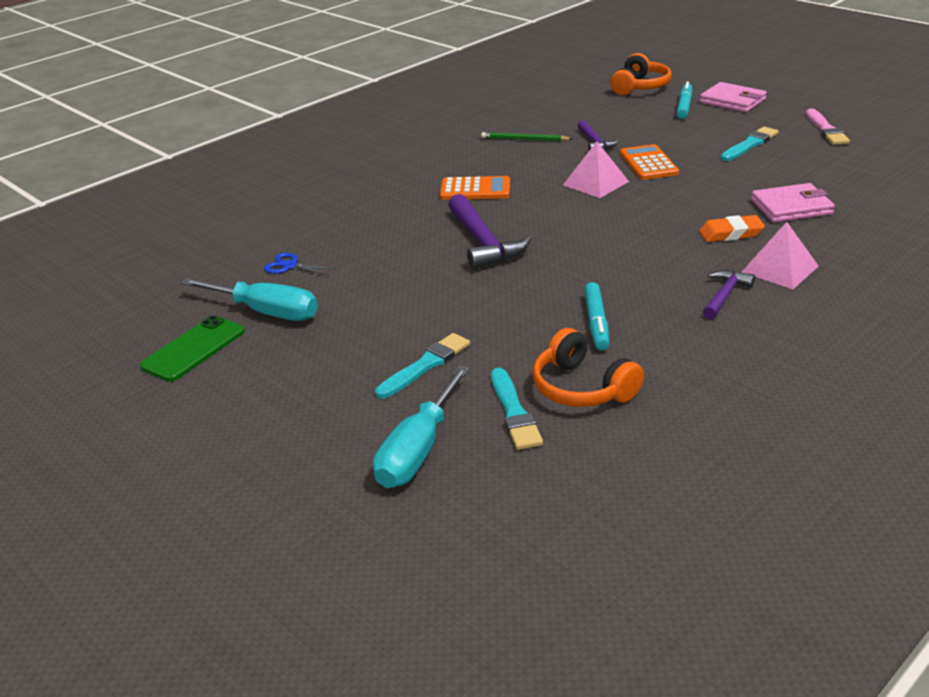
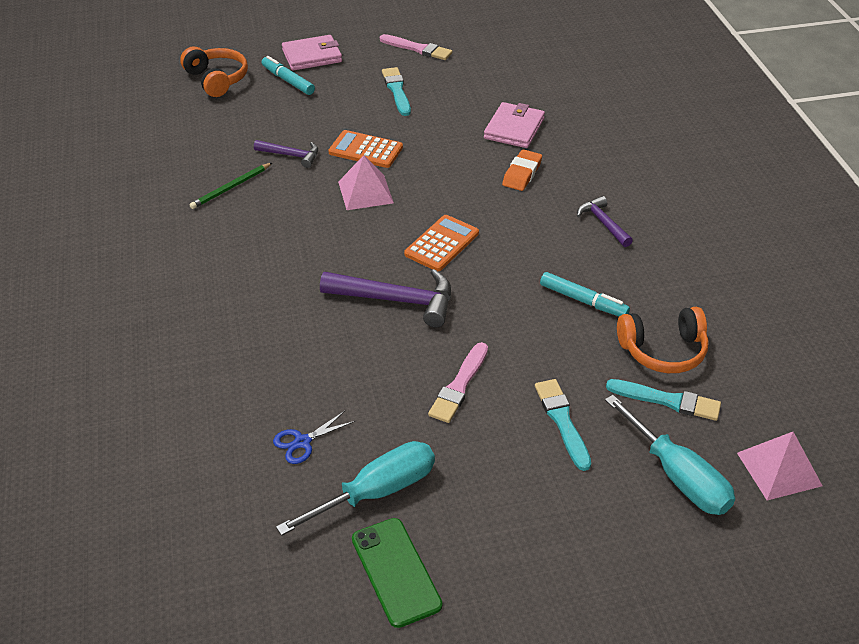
camera: 60 degrees left, 10 degrees up
orange calculator [440,176,510,200] -> orange calculator moved to [404,215,479,271]
pink pyramid [742,222,819,289] -> pink pyramid moved to [737,432,823,500]
none -> pink brush [428,342,488,423]

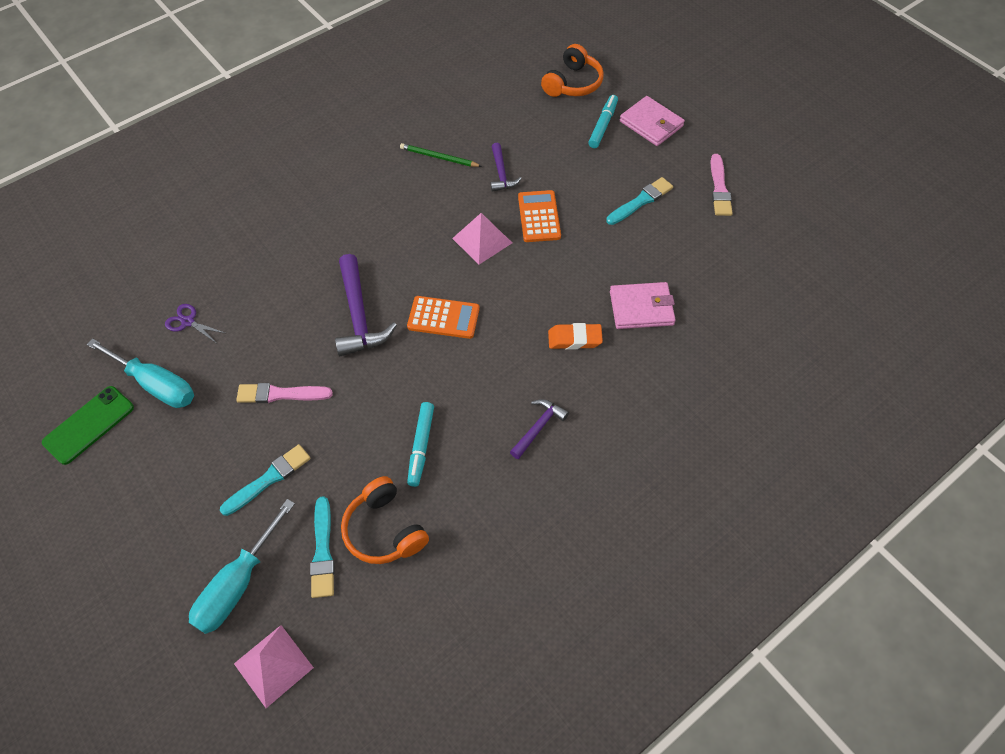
camera: 65 degrees right, 15 degrees up
blue scissors [273,411,355,464] -> purple scissors [165,304,227,343]

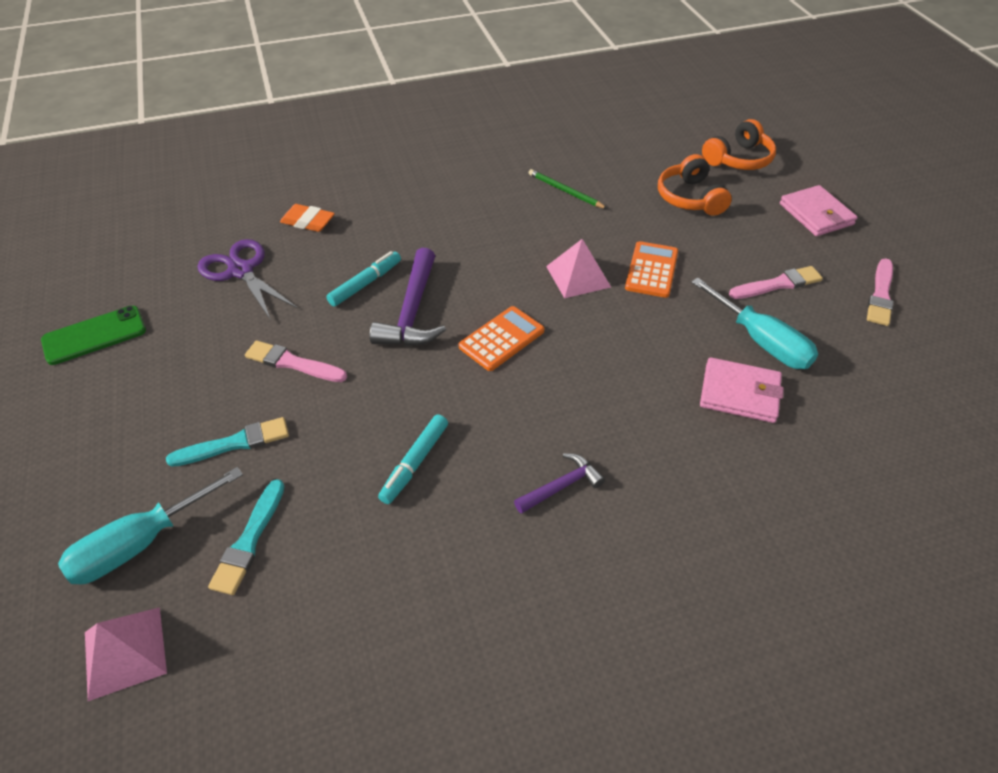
camera: 20 degrees right, 10 degrees down
turquoise screwdriver [86,338,194,408] -> turquoise screwdriver moved to [691,278,818,369]
purple scissors [165,304,227,343] -> purple scissors [197,239,298,320], size x1.83
orange headphones [341,476,429,564] -> orange headphones moved to [658,154,732,216]
orange calculator [407,296,480,339] -> orange calculator turned 75 degrees counterclockwise [459,306,544,371]
purple hammer [490,143,522,192] -> none
orange eraser [548,323,603,350] -> orange eraser moved to [280,204,335,232]
turquoise marker [588,95,618,148] -> turquoise marker moved to [326,251,401,307]
turquoise brush [606,177,673,225] -> pink brush [729,266,823,299]

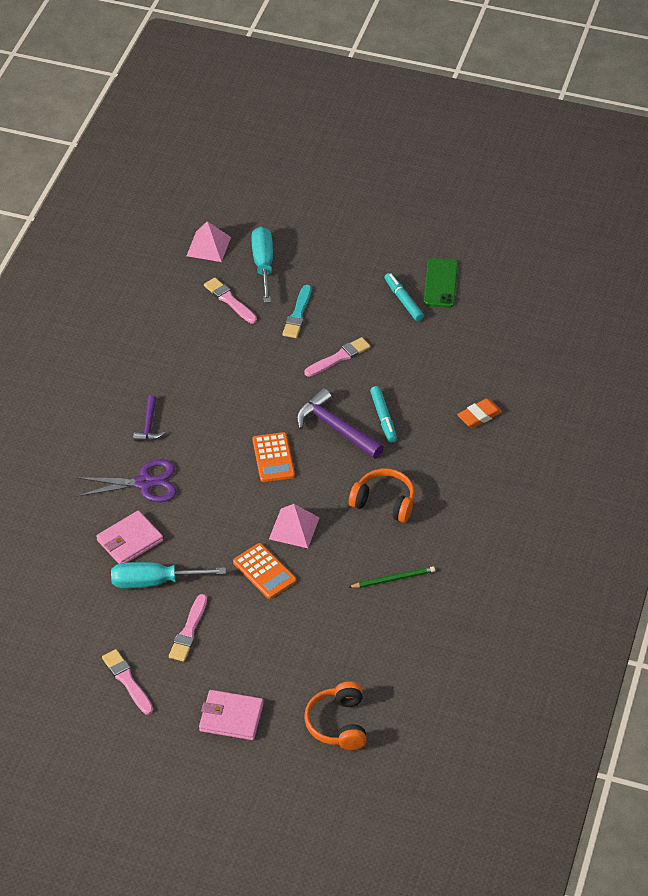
camera: 125 degrees right, 0 degrees up
purple scissors [197,239,298,320] -> purple scissors moved to [75,459,177,502]
turquoise brush [208,479,285,595] -> pink brush [204,278,257,323]
turquoise marker [378,414,448,504] -> turquoise marker moved to [384,273,424,321]
orange headphones [658,154,732,216] -> orange headphones moved to [349,468,415,523]

